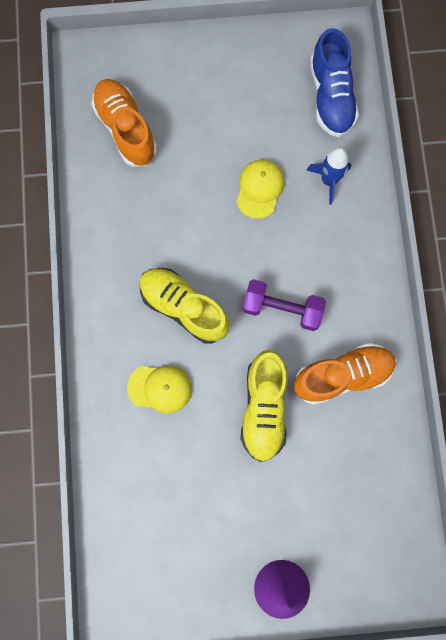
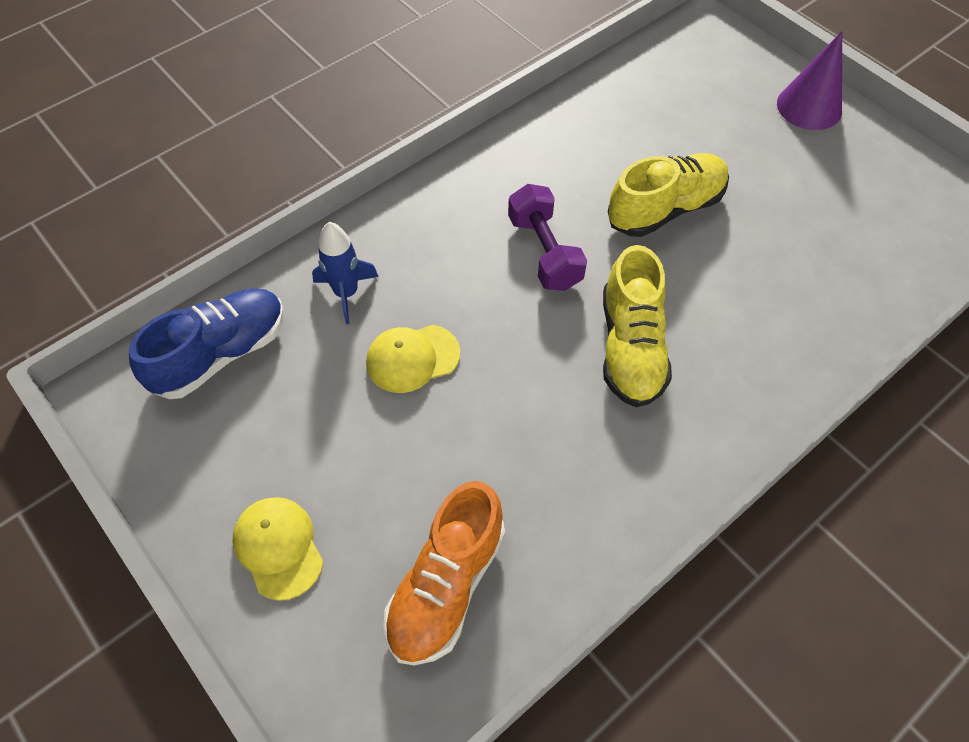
camera: 125 degrees left, 20 degrees down
yellow cap [127,365,192,413] -> yellow cap moved to [233,497,323,601]
orange shoe [294,343,396,405] -> none

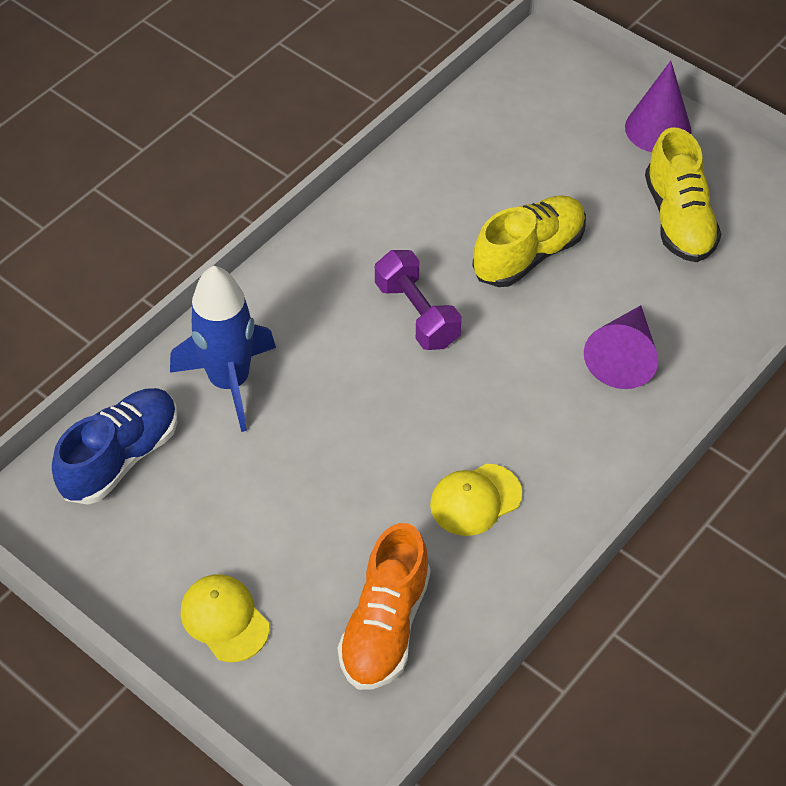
camera: 10 degrees left, 5 degrees down
blue rocket [312,222,379,324] -> blue rocket [170,266,276,432], size x1.67
yellow cap [366,325,460,393] -> yellow cap moved to [430,464,522,536]
yellow shoe [603,245,672,407] -> yellow shoe moved to [645,127,721,262]
none -> purple cone [584,305,658,389]

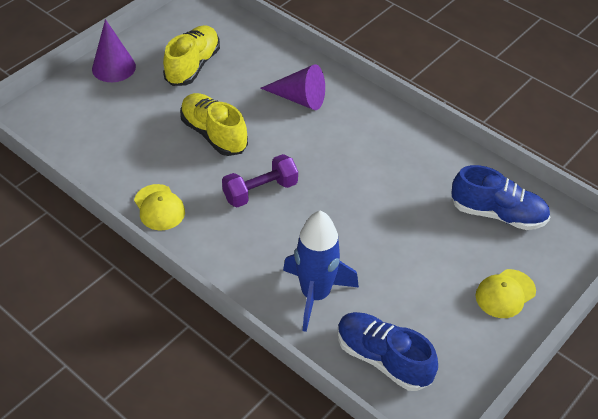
camera: 90 degrees left, 5 degrees down
orange shoe [337,523,431,690] -> blue shoe [451,165,550,230]
yellow cap [430,464,522,536] -> yellow cap moved to [134,184,185,230]
yellow shoe [645,127,721,262] -> yellow shoe turned 60 degrees counterclockwise [163,25,220,86]

